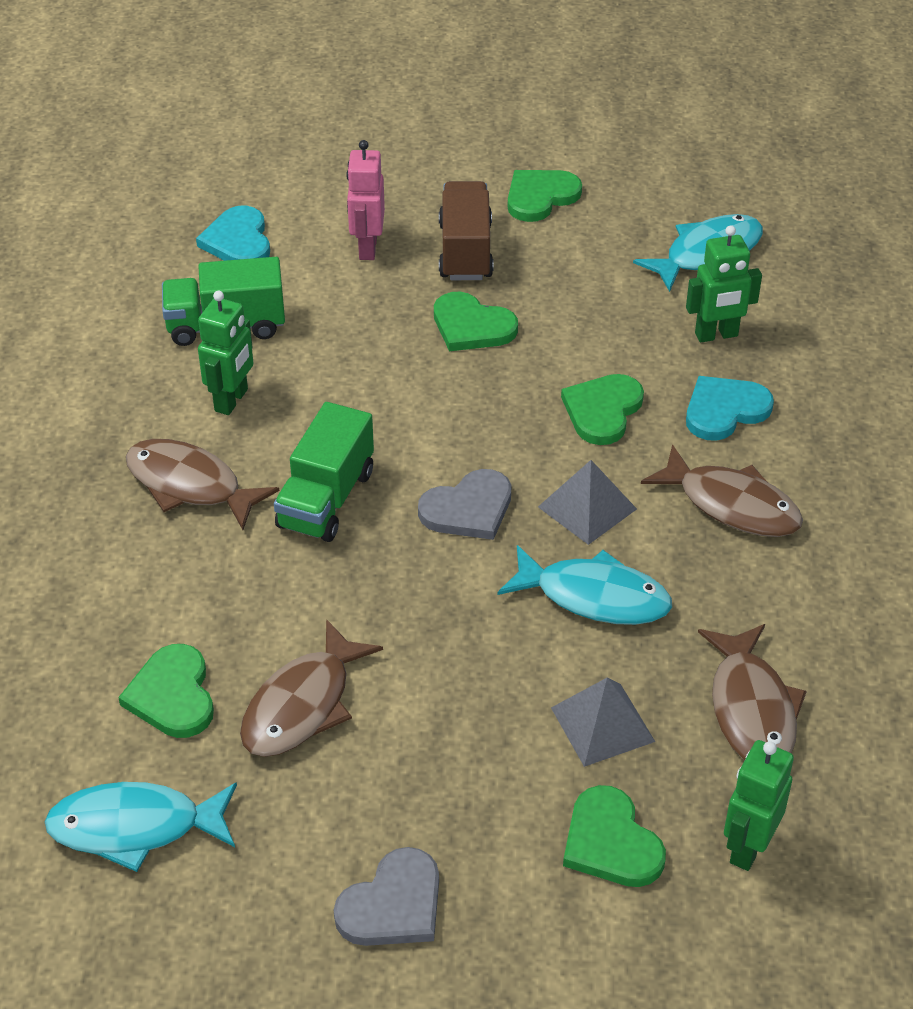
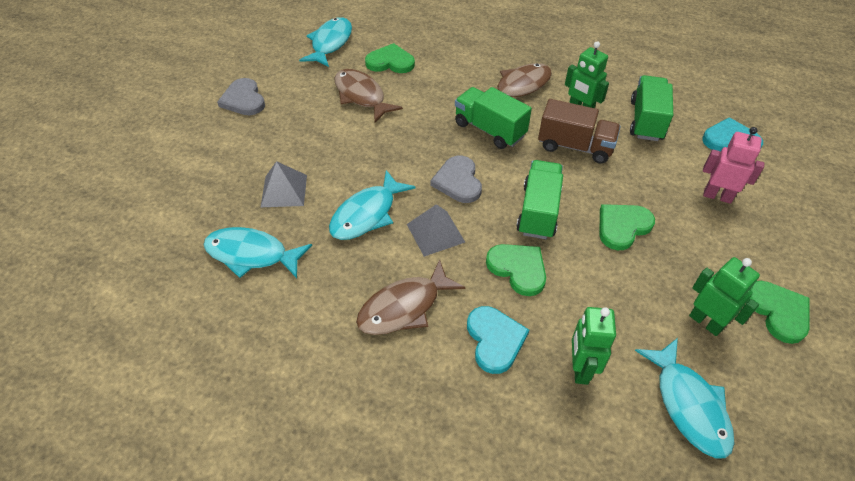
camera: 110 degrees right, 5 degrees up
brown truck [439,181,494,280] -> brown truck moved to [538,99,621,164]
green heart [563,785,666,887] -> none
brown fish [698,624,807,760] -> turquoise fish [204,227,312,278]
green robot [724,740,794,871] -> green robot moved to [689,257,760,336]
none -> green truck [516,160,563,239]

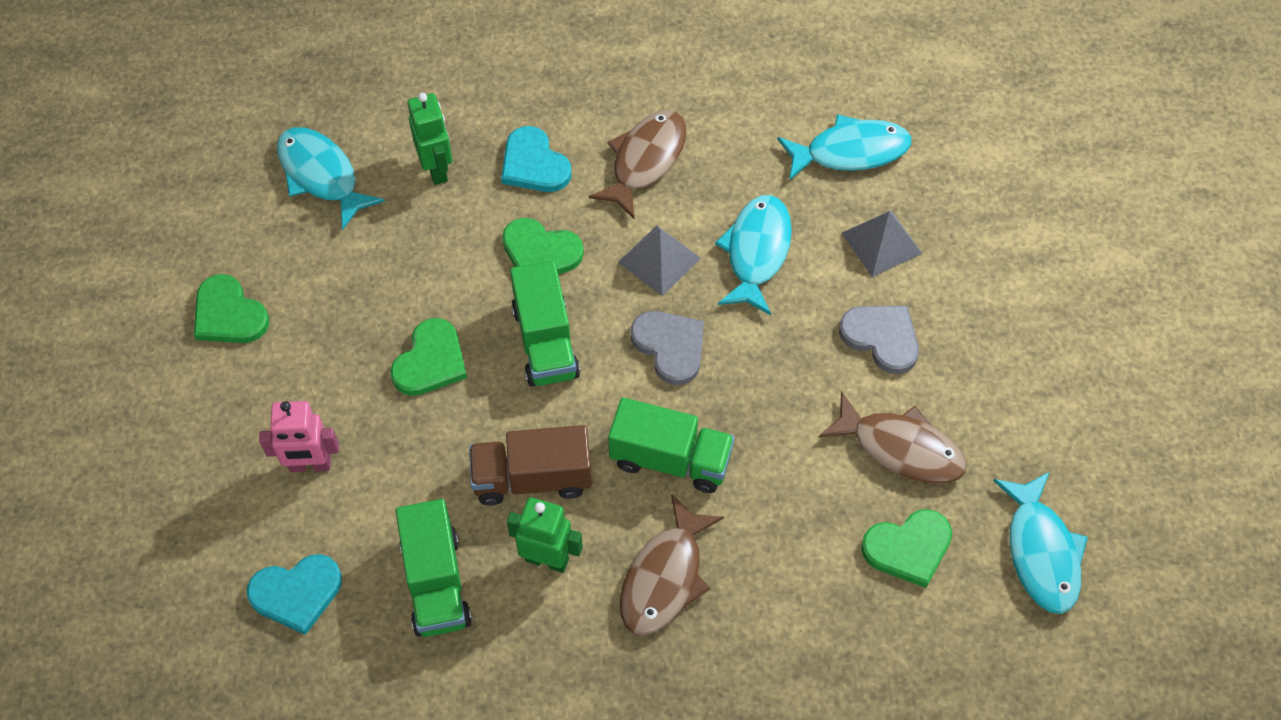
camera: 155 degrees right, 10 degrees up
grey heart [217,78,265,115] -> grey heart moved to [839,306,919,374]
green robot [689,257,760,336] -> none

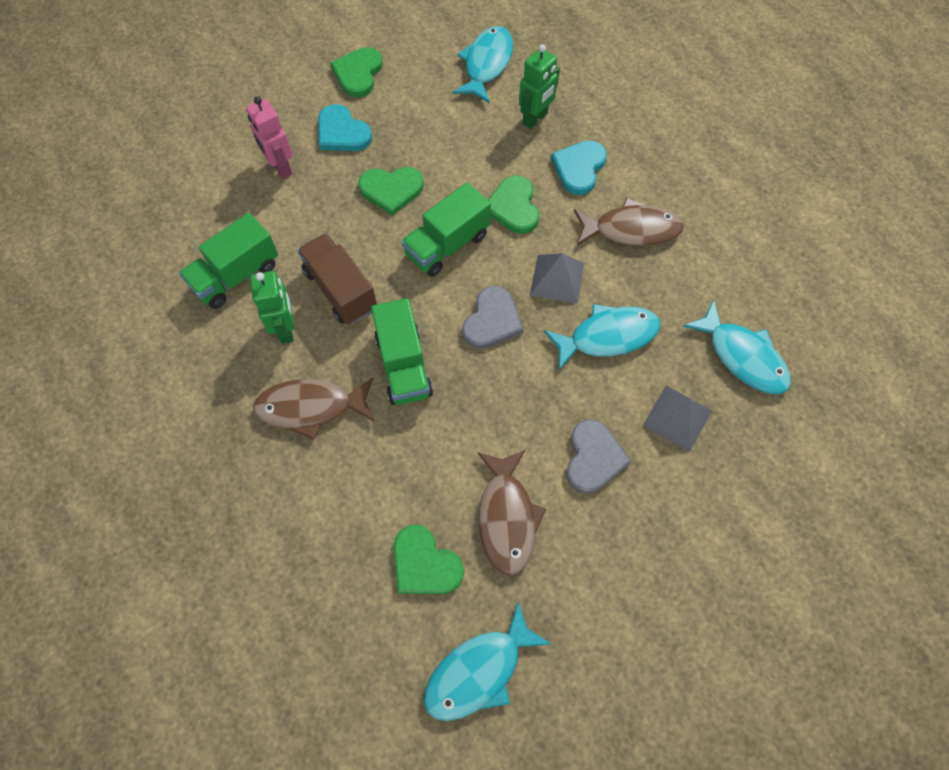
camera: 60 degrees right, 5 degrees up
turquoise heart [247,554,342,635] -> turquoise heart moved to [318,104,372,151]

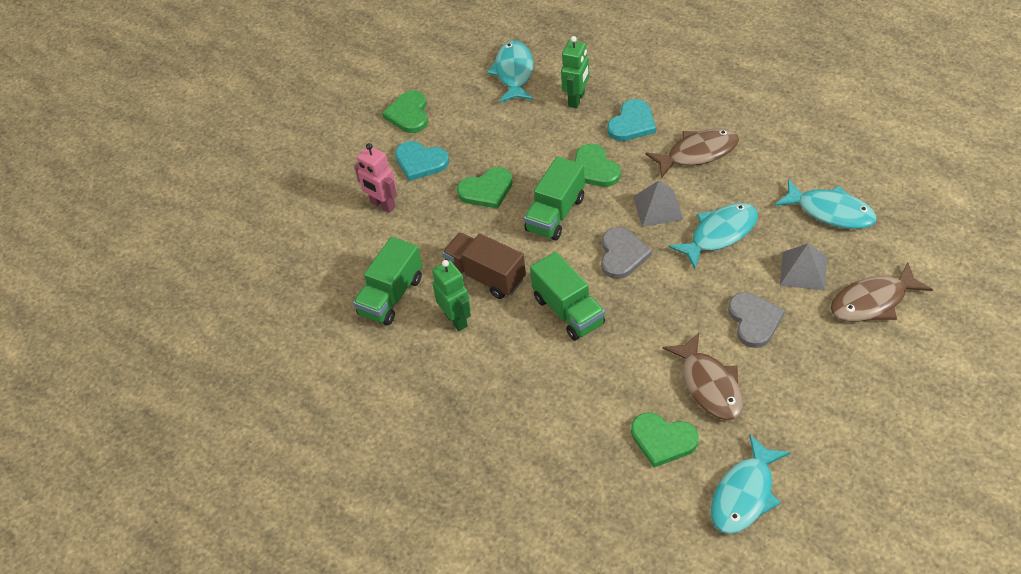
camera: 15 degrees left, 15 degrees down
brown fish [253,377,374,440] -> brown fish moved to [830,262,933,322]
turquoise heart [551,140,607,195] -> turquoise heart turned 150 degrees counterclockwise [607,99,656,141]

